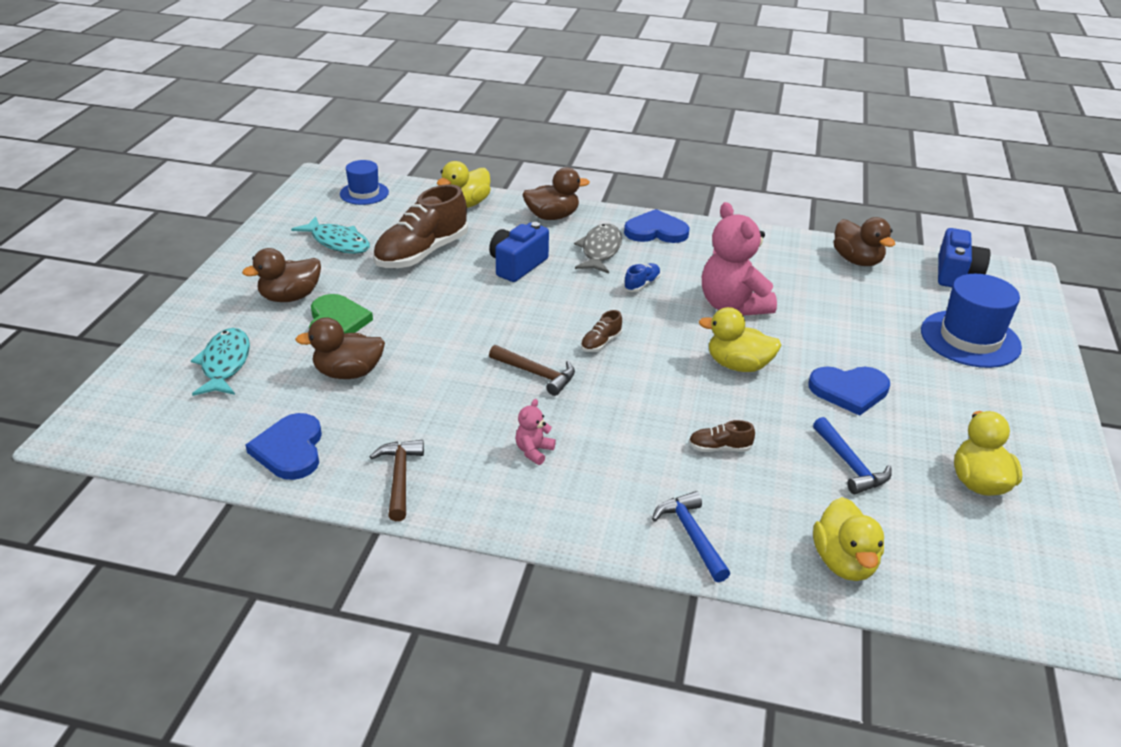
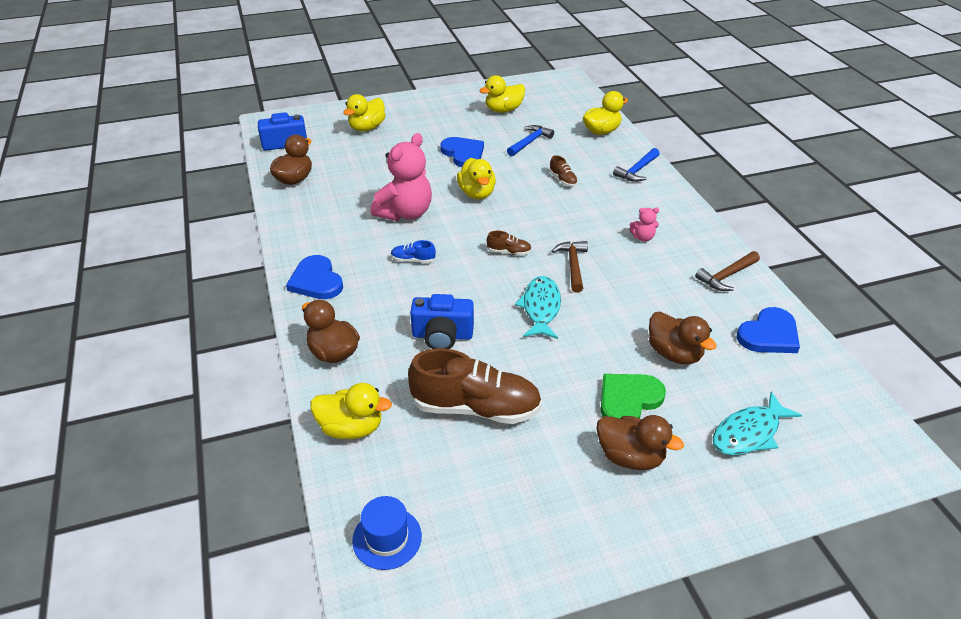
camera: 120 degrees left, 5 degrees up
turquoise fish [291,216,370,254] -> turquoise fish moved to [515,276,561,339]
grey fish [574,224,622,274] -> none
blue hat [921,274,1022,368] -> yellow duck [343,94,386,131]

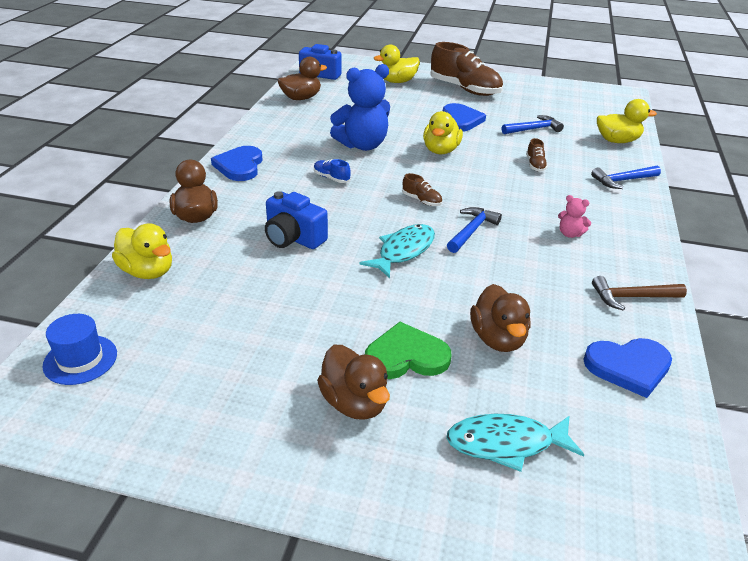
camera: 30 degrees right, 5 degrees down
pink teddy bear [371,133,432,221] -> blue teddy bear [330,64,390,151]
brown shoe [408,348,542,424] -> brown shoe moved to [430,42,503,96]
yellow duck [479,75,525,113] -> none
brown hammer [551,241,588,293] -> blue hammer [447,207,502,253]

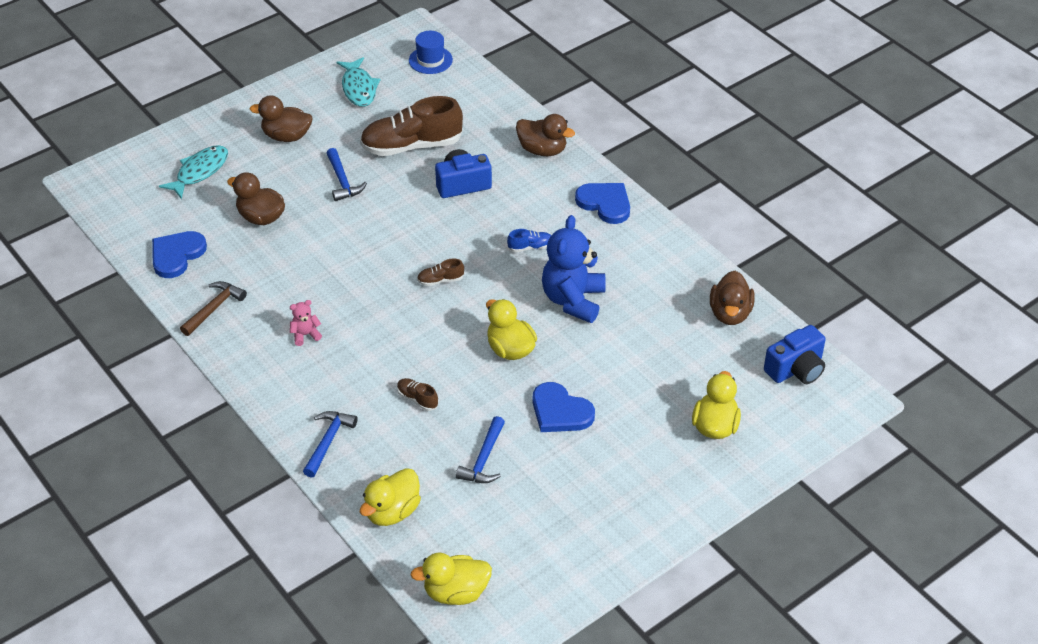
camera: 130 degrees right, 10 degrees up
yellow duck [112,223,172,279] -> yellow duck moved to [411,553,492,605]
turquoise fish [360,224,435,278] -> turquoise fish moved to [336,57,380,107]
green heart [365,322,452,379] -> none
brown shoe [430,42,503,96] -> brown shoe moved to [360,96,463,156]
blue hammer [447,207,502,253] -> blue hammer moved to [326,148,367,201]

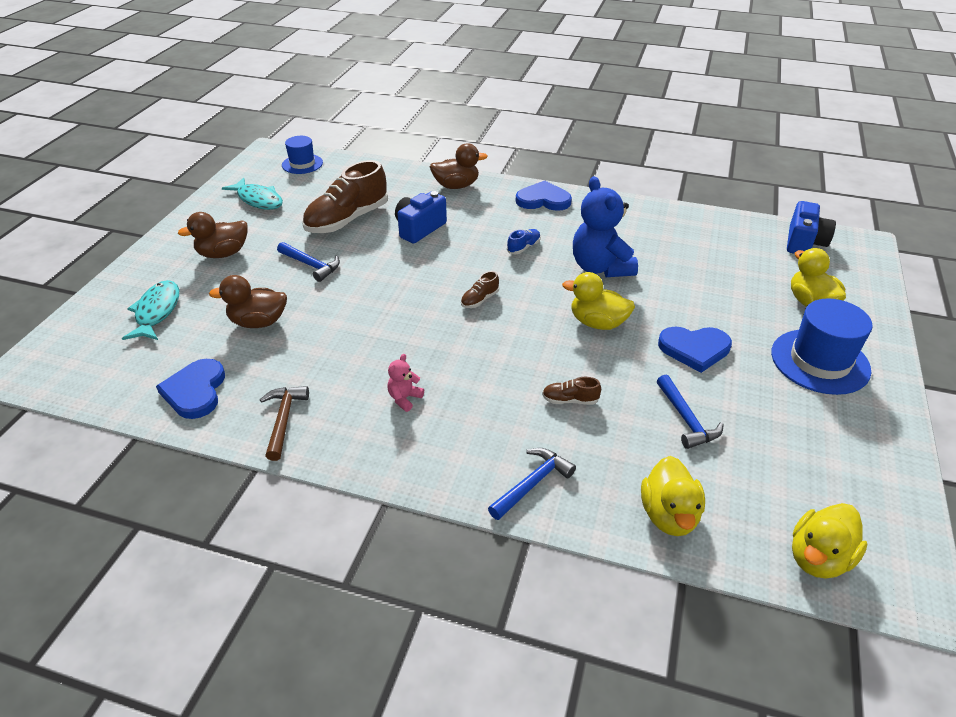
camera: 35 degrees left, 5 degrees down
blue hammer [303,411,358,478] -> blue hammer turned 60 degrees clockwise [488,448,576,520]
brown duck [710,271,755,325] -> none
none -> blue hat [771,299,873,395]

